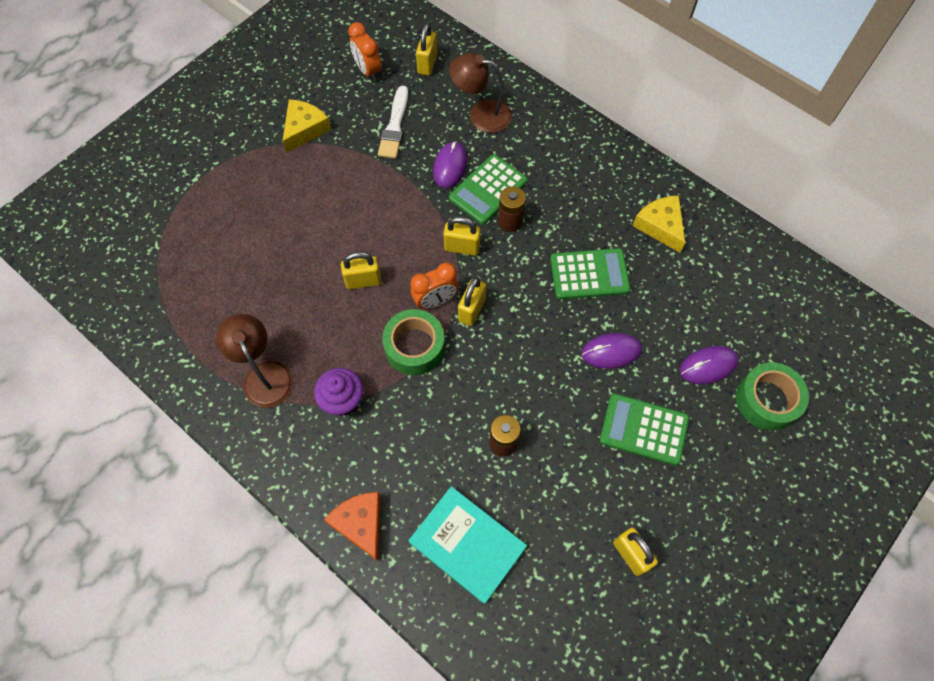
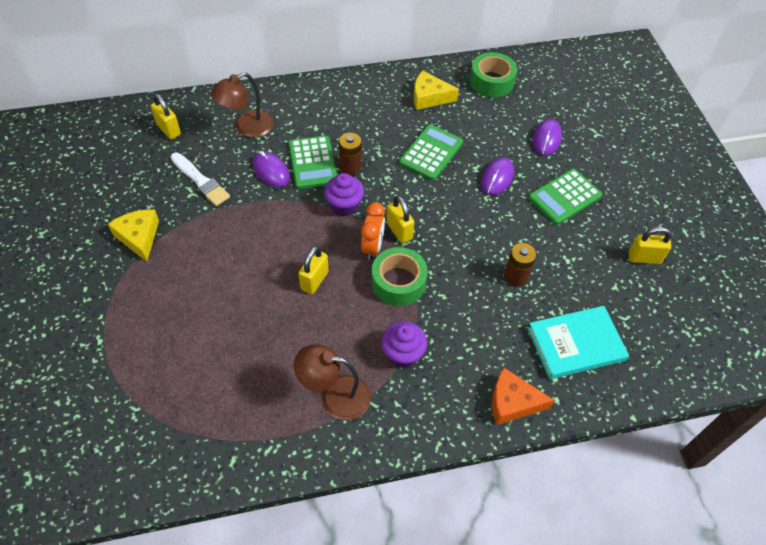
camera: 55 degrees left, 10 degrees down
orange clock [348,22,381,81] -> none
yellow padlock [443,216,481,256] -> purple cupcake [324,173,364,217]
green tape [736,362,809,430] -> green tape moved to [470,52,517,98]

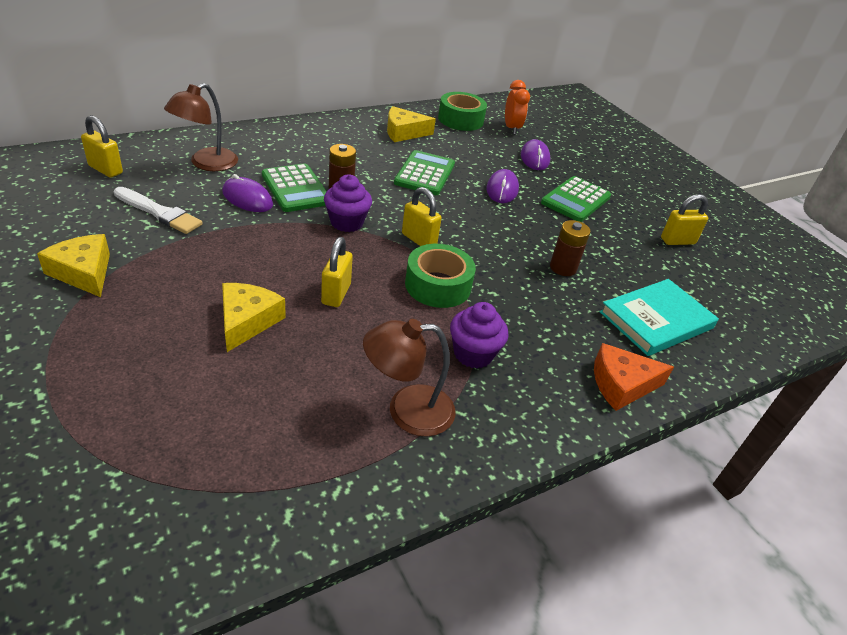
camera: 20 degrees left, 15 degrees down
orange clock [361,202,385,260] -> orange clock moved to [505,80,530,135]
none -> yellow cheese [222,283,286,352]

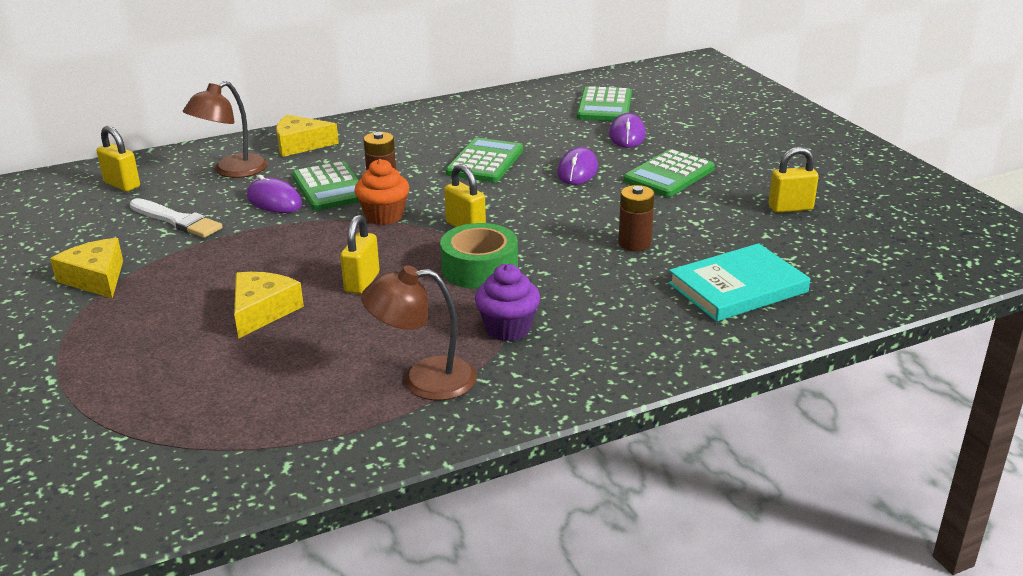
camera: 10 degrees right, 10 degrees down
purple cupcake [324,174,372,232] -> orange cupcake [355,159,409,225]
yellow cheese [387,106,436,142] -> yellow cheese moved to [276,115,339,157]
green tape [438,92,487,131] -> none
orange clock [505,80,530,135] -> green calculator [577,86,632,121]
orange cheese [594,343,674,411] -> none

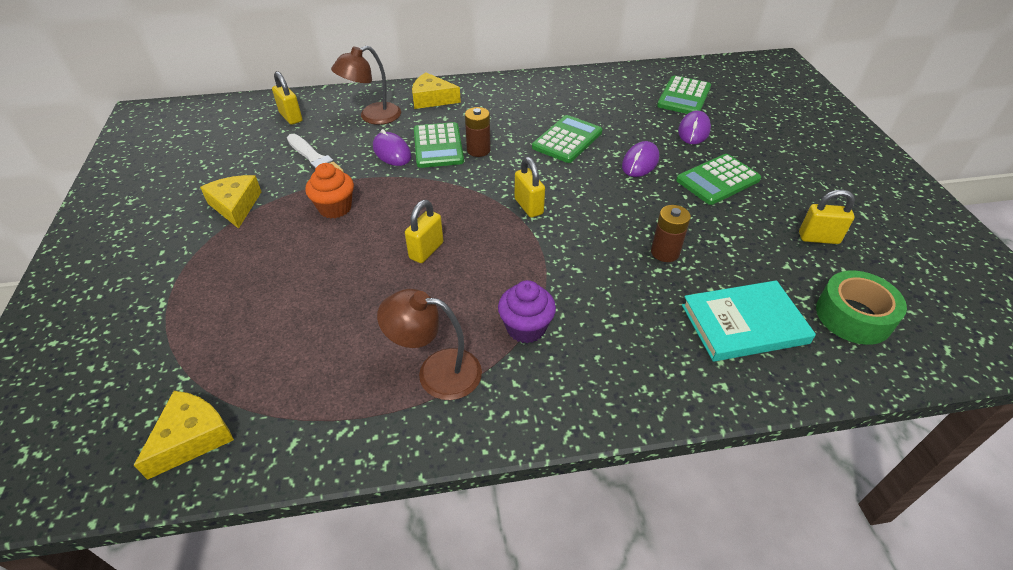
camera: 15 degrees right, 15 degrees up
yellow cheese [234,272,304,339] -> yellow cheese moved to [134,391,234,480]
orange cupcake [355,159,409,225] -> orange cupcake moved to [305,163,354,218]
green tape [440,223,518,289] -> green tape moved to [816,270,907,345]

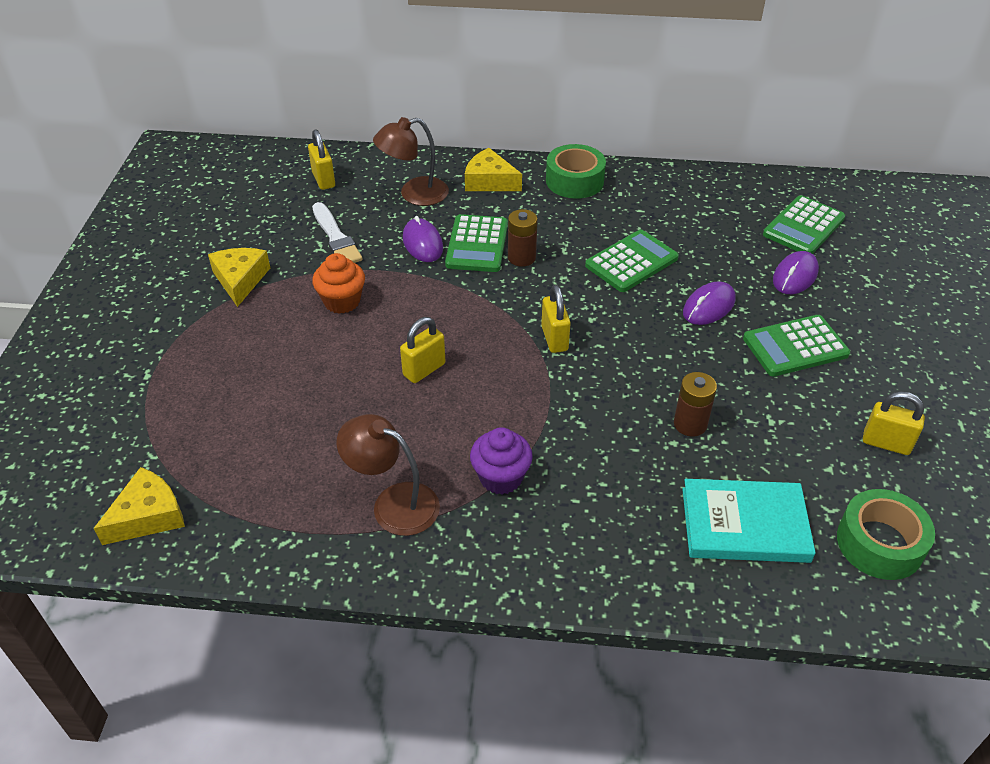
camera: 15 degrees right, 0 degrees up
none -> green tape [546,144,606,199]

